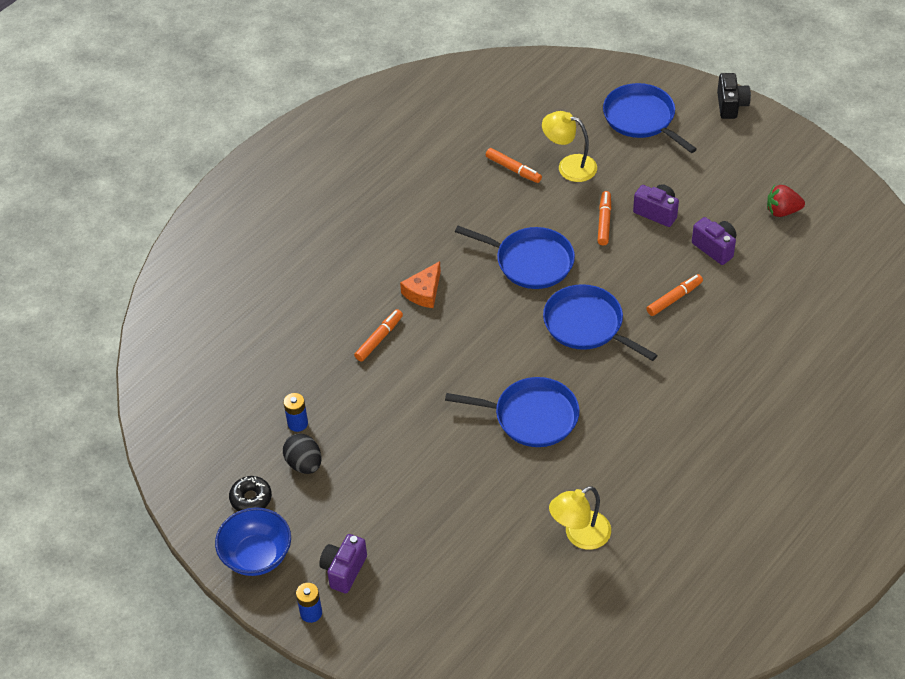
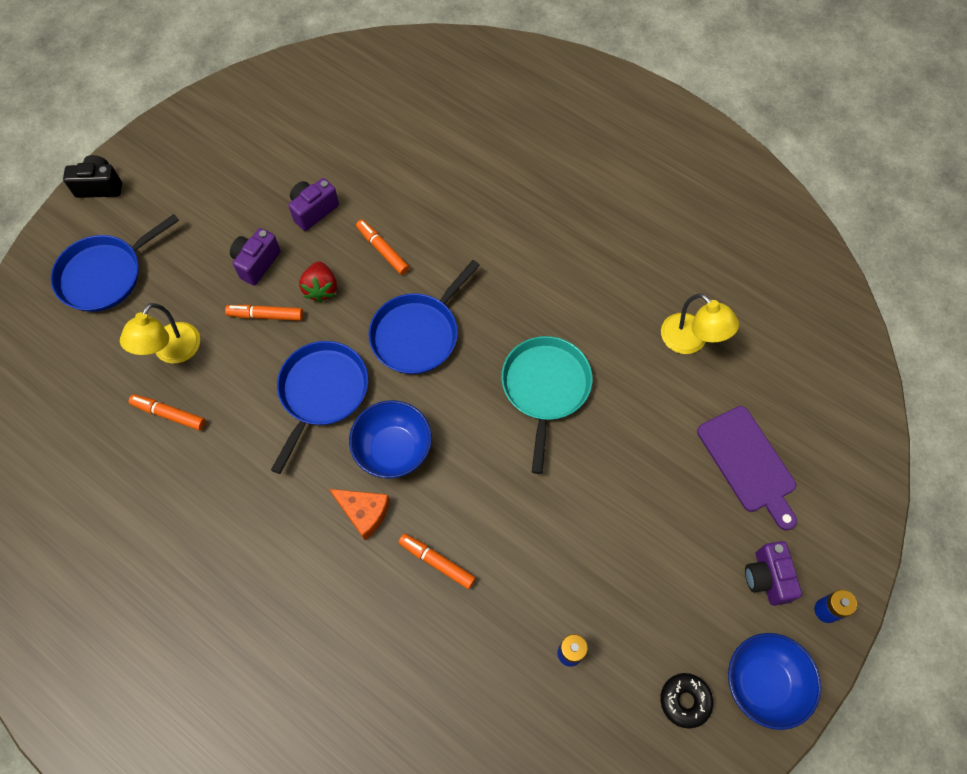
camera: 95 degrees left, 15 degrees up
black egg [283,433,321,474] -> none
purple camera [319,534,367,593] -> purple camera turned 60 degrees clockwise [745,541,802,606]
blue pan [445,377,580,447] -> turquoise pan [501,336,592,474]
orange marker [486,148,542,183] -> orange marker turned 105 degrees counterclockwise [129,394,206,431]
red strawberry [767,185,805,217] -> red strawberry moved to [299,261,337,303]
none -> blue bowl [349,400,432,478]
none -> purple cutting board [697,406,797,530]

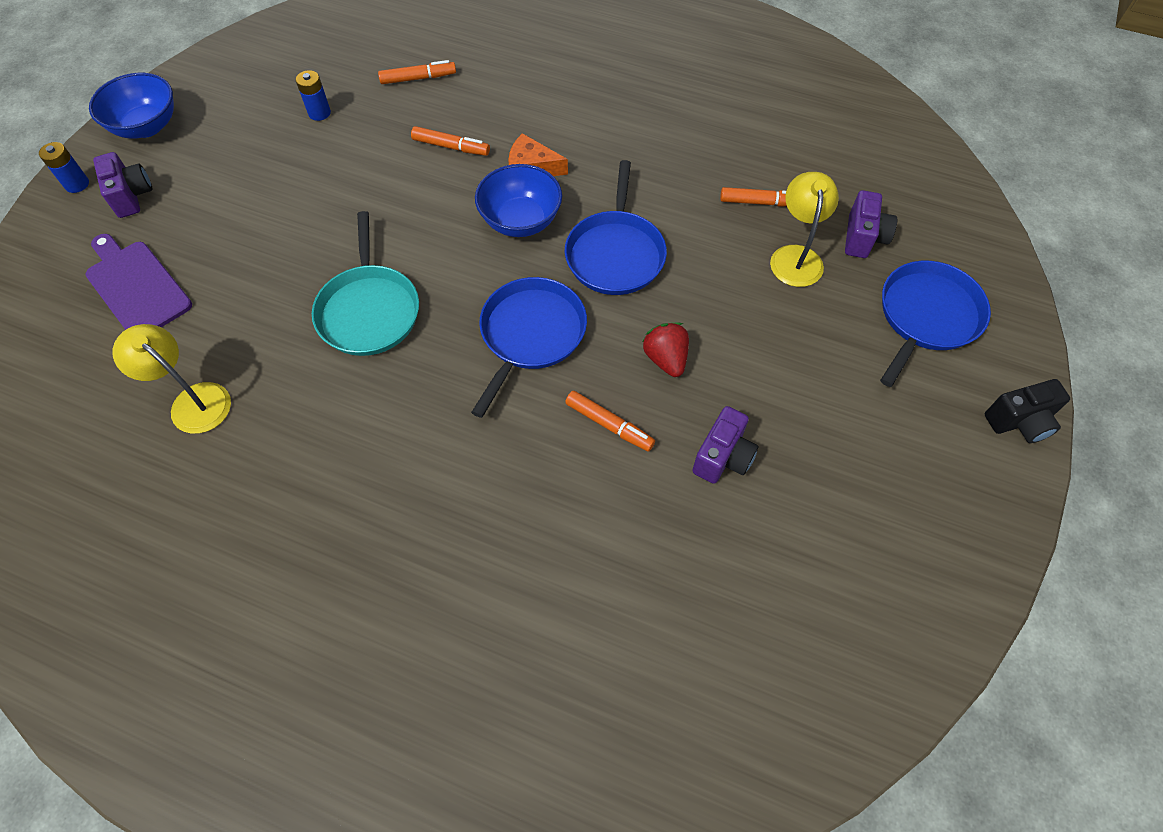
camera: 165 degrees right, 5 degrees down
orange marker [225,305,303,321] -> orange marker moved to [378,60,456,84]
purple camera [230,228,281,286] -> purple camera moved to [845,190,897,258]
black donut [660,673,713,729] -> none

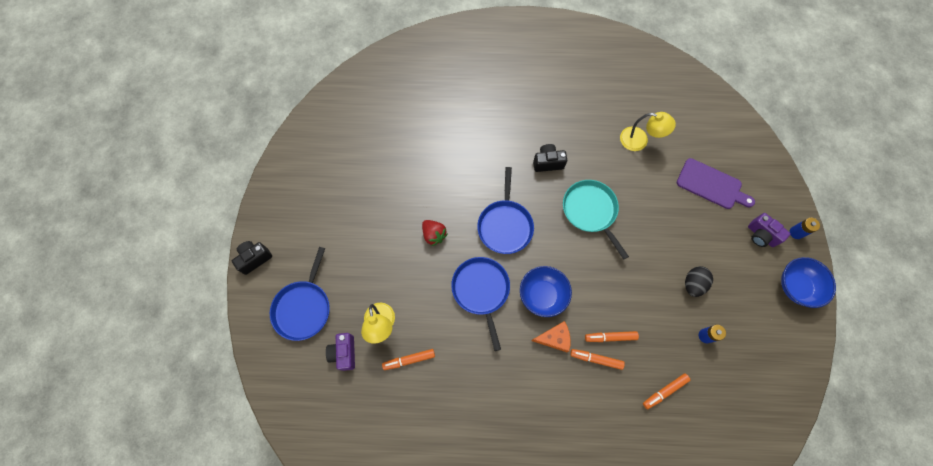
camera: 160 degrees right, 10 degrees up
orange marker [565,391,655,451] -> orange marker moved to [570,349,625,370]
purple camera [692,406,758,484] -> none
none -> black camera [533,144,567,172]
none -> black egg [685,266,713,297]

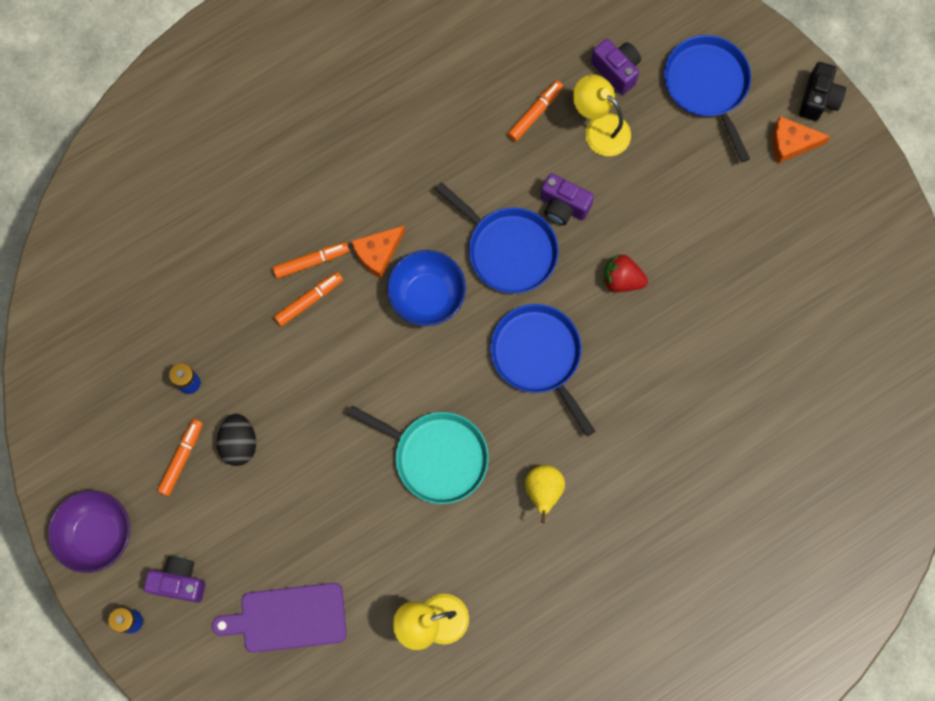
camera: 145 degrees right, 5 degrees up
black camera [533,144,567,172] -> yellow pear [525,465,565,523]
orange marker [643,373,691,409] -> orange marker moved to [157,419,203,496]
blue bowl [781,257,836,308] -> purple bowl [48,490,130,573]
none -> purple camera [540,173,594,225]
none -> orange cheese [772,116,831,164]

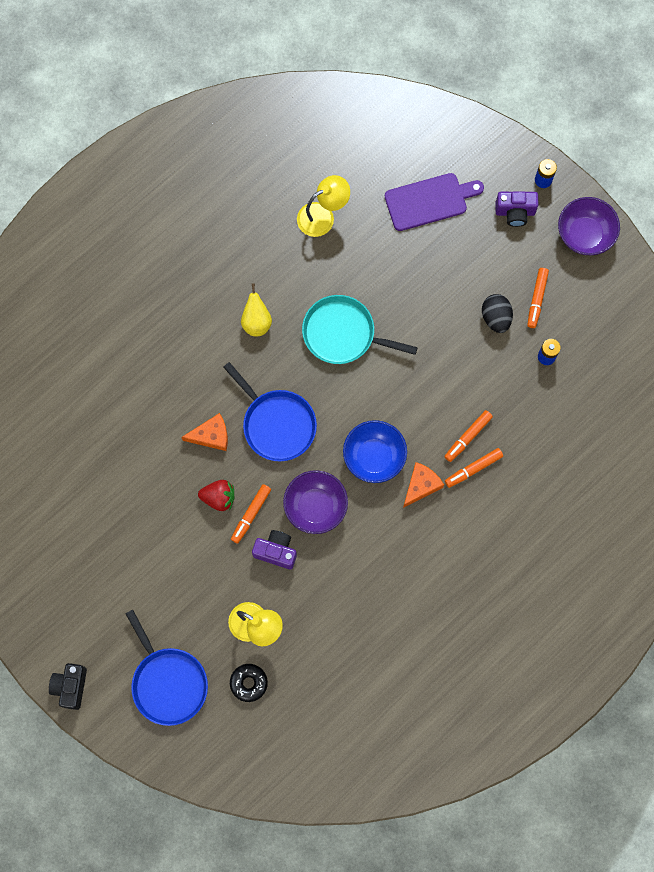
camera: 170 degrees right, 0 degrees up
blue pan [435,182,559,294] -> purple bowl [283,470,348,534]
orange marker [508,80,564,142] -> orange marker moved to [231,484,271,544]
purple camera [591,39,641,95] -> black donut [230,664,268,702]
orange cheese [772,116,831,164] -> orange cheese moved to [181,413,228,451]

